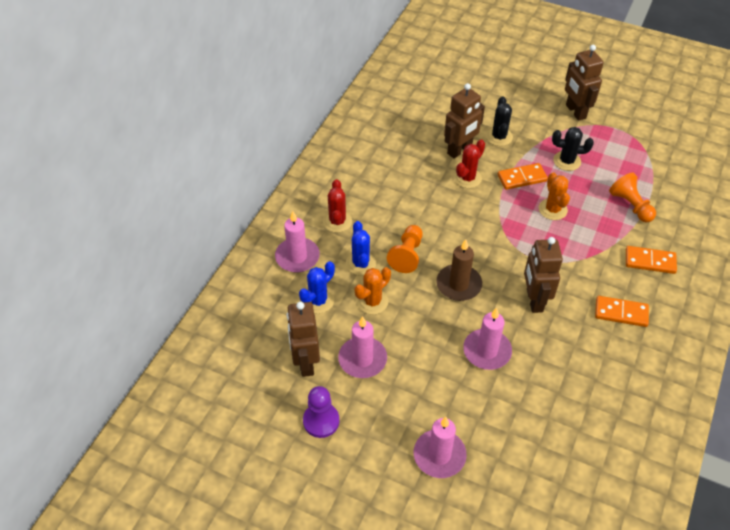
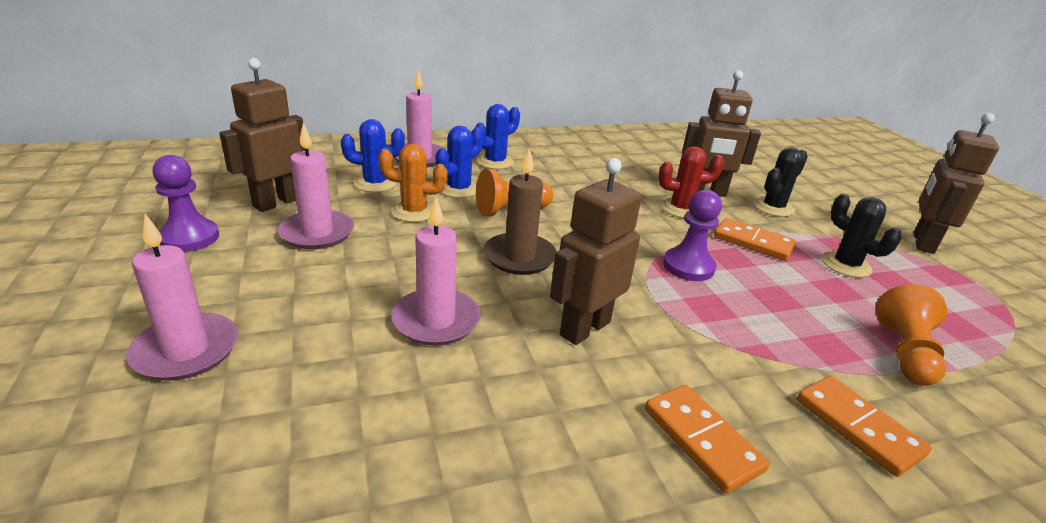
camera: 45 degrees right, 20 degrees down
red cactus [323,179,352,233] -> blue cactus [475,104,520,169]
orange cactus [539,172,570,220] -> none
none -> purple pawn [663,190,722,281]

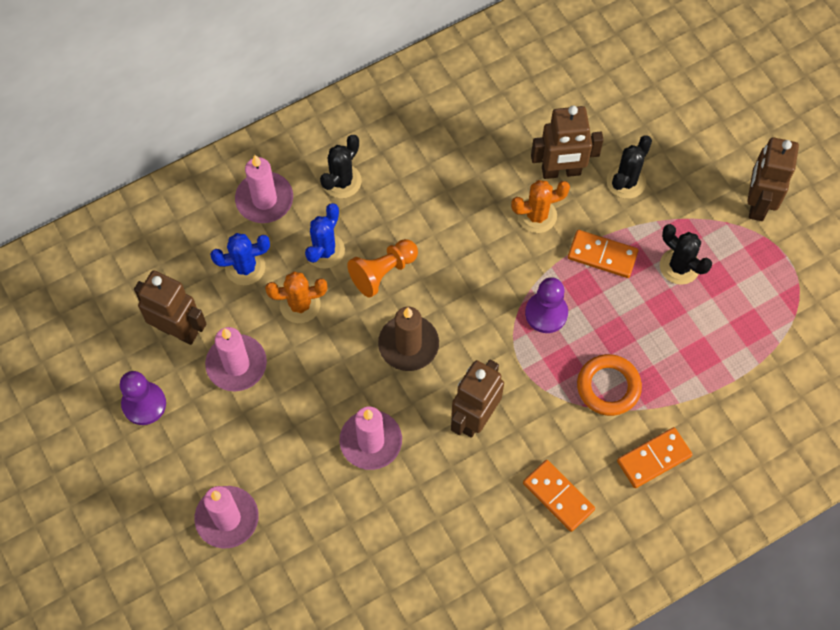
camera: 10 degrees left, 35 degrees up
brown robot [219,58,305,212] -> brown robot turned 90 degrees clockwise [134,270,206,345]
blue cactus [475,104,520,169] -> black cactus [320,135,362,198]
red cactus [658,146,724,218] -> orange cactus [511,180,570,233]
orange domino [797,376,931,477] -> orange domino turned 75 degrees counterclockwise [617,427,692,488]
orange pawn [876,285,947,386] -> none
none -> orange ring [577,354,642,416]

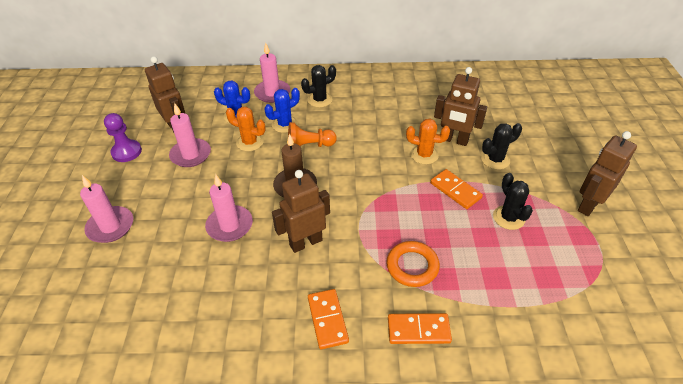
camera: 30 degrees right, 20 degrees down
purple pawn [525,277,568,333] -> none

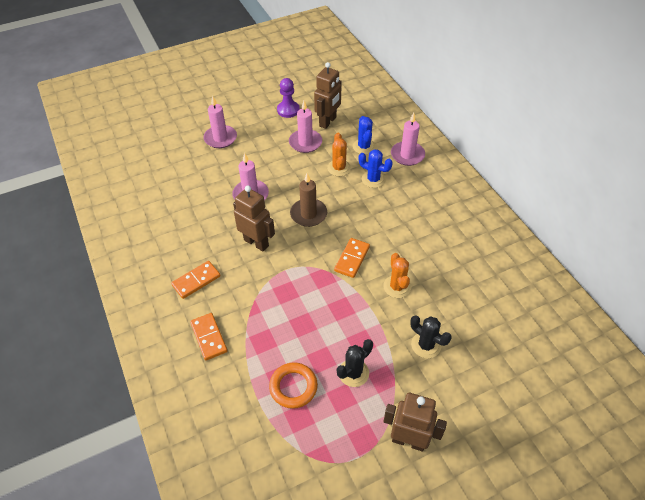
camera: 65 degrees right, 5 degrees up
orange pawn [288,122,337,147] -> none
black cactus [301,65,336,108] -> none
orange ring [386,241,440,287] -> orange ring moved to [269,362,318,409]
orange domino [430,169,483,209] -> orange domino moved to [334,238,370,278]
brown robot [434,67,487,146] -> none

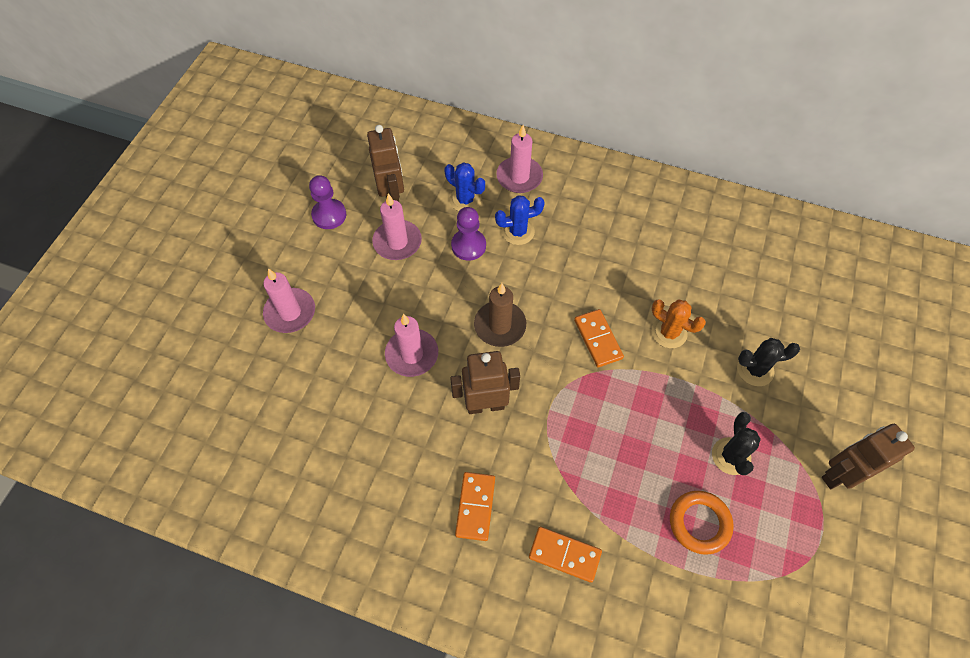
camera: 45 degrees left, 10 degrees up
orange cactus [327,133,351,176] -> purple pawn [451,207,486,261]

